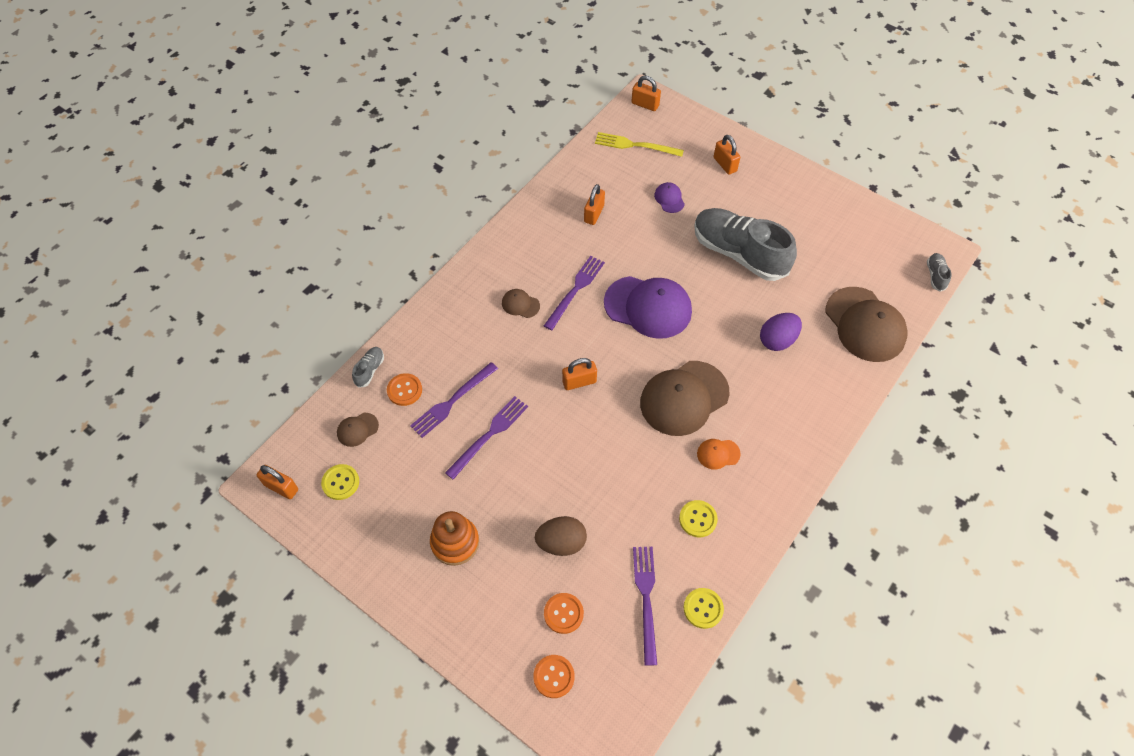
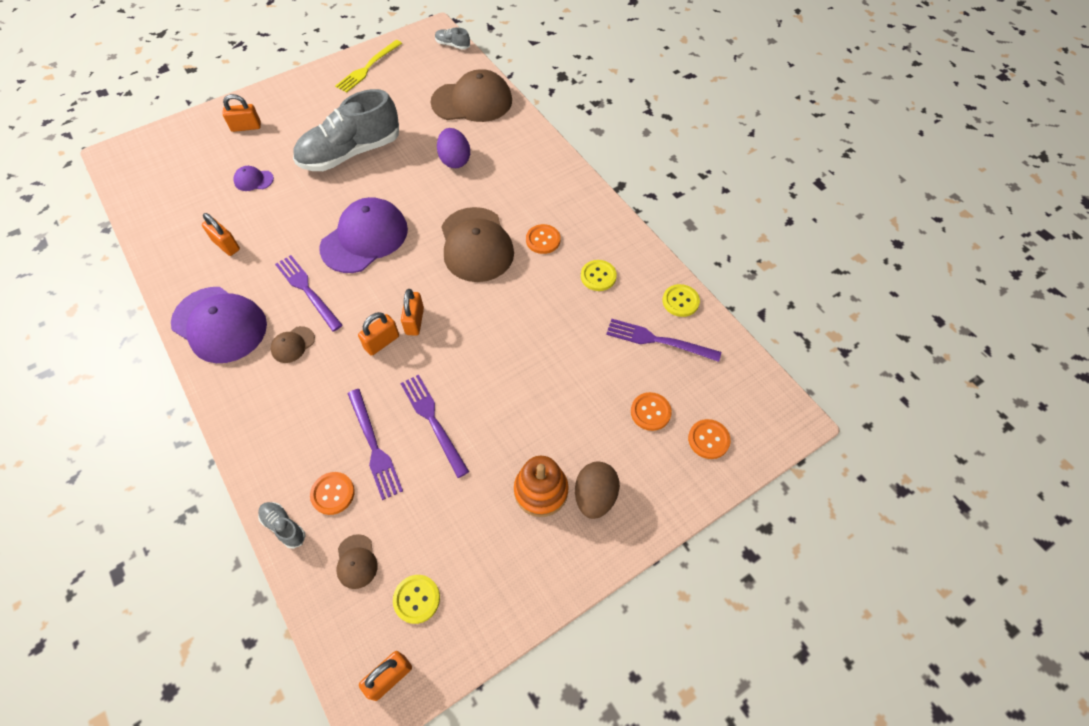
camera: 70 degrees left, 0 degrees up
brown egg [535,516,587,556] -> brown egg moved to [575,462,620,519]
yellow fork [595,132,684,157] -> yellow fork moved to [335,40,402,93]
orange padlock [631,76,661,111] -> orange padlock moved to [358,312,399,356]
orange cap [697,439,741,470] -> orange button [526,224,561,254]
none -> purple cap [171,287,267,363]

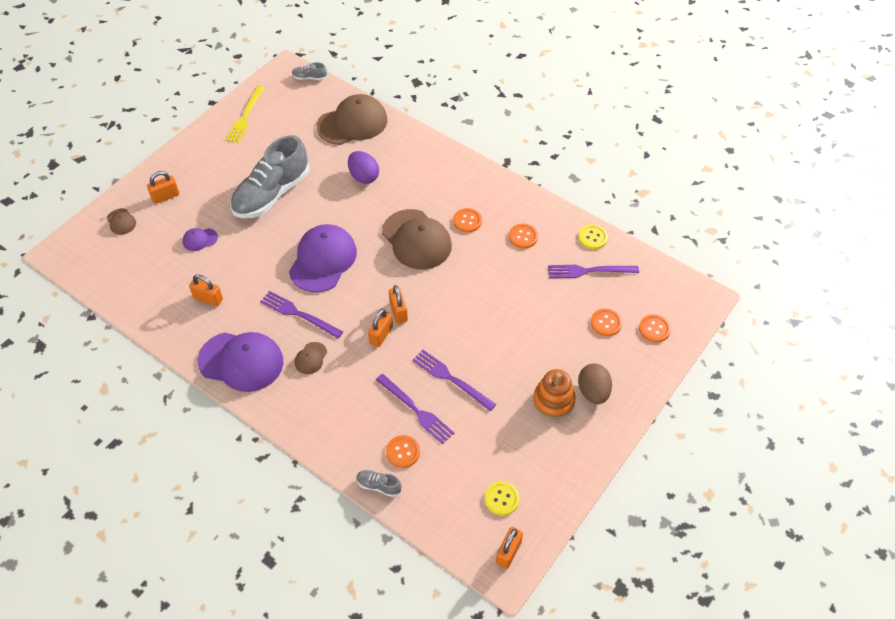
camera: 20 degrees left, 5 degrees down
brown cap [336,534,378,589] -> brown cap moved to [107,209,136,235]
yellow button [581,260,617,291] -> orange button [509,224,538,248]

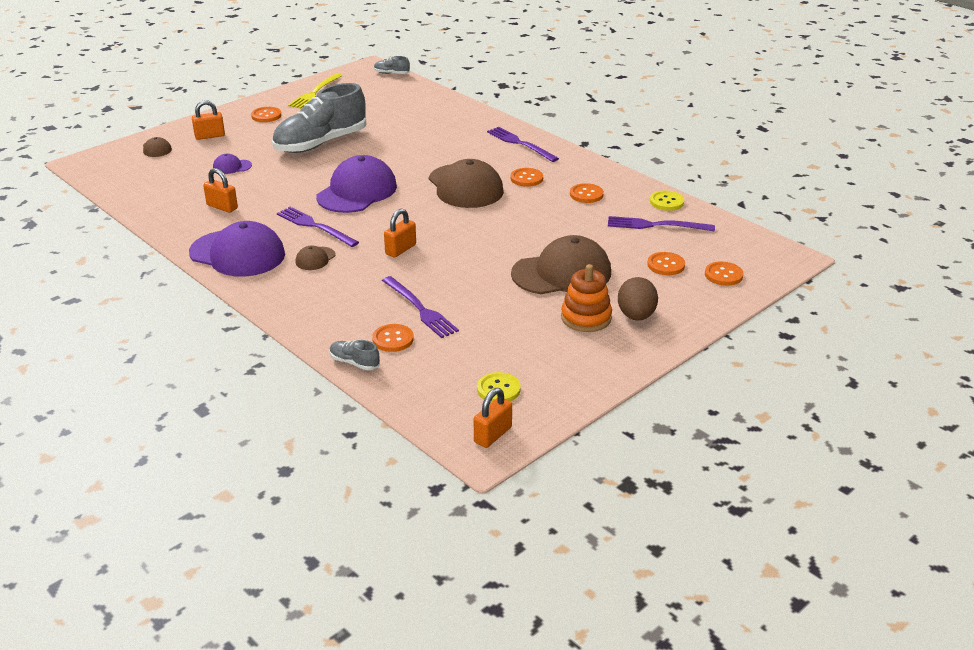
camera: 10 degrees right, 20 degrees down
brown cap [317,94,387,145] -> brown cap moved to [511,235,611,294]
purple egg [348,151,379,184] -> none
orange padlock [389,285,408,324] -> none
purple fork [412,350,496,411] -> purple fork moved to [487,127,559,162]
none -> orange button [251,107,281,122]

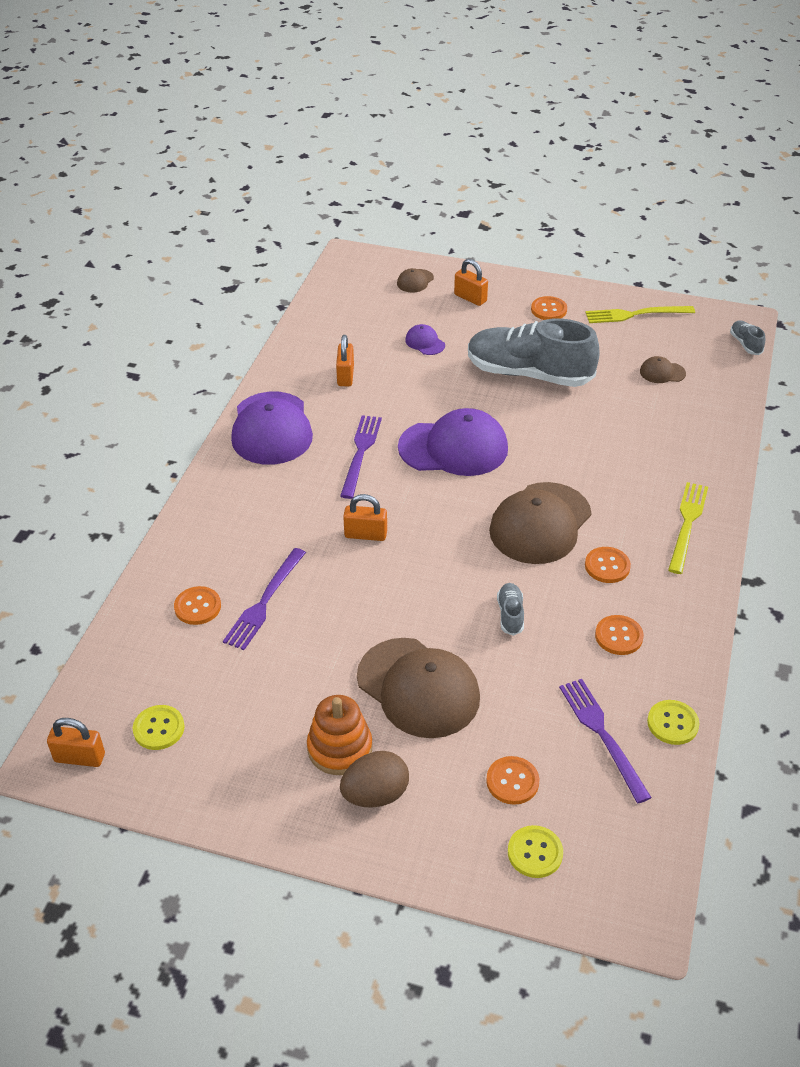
camera: 60 degrees right, 10 degrees up
brown cap [295,245,336,270] -> brown cap moved to [640,356,686,383]
grey shoe [330,340,380,370] -> grey shoe moved to [497,583,524,636]
purple fork [487,127,559,162] -> yellow fork [668,482,708,574]
orange button [705,262,743,286] -> yellow button [508,825,563,878]

